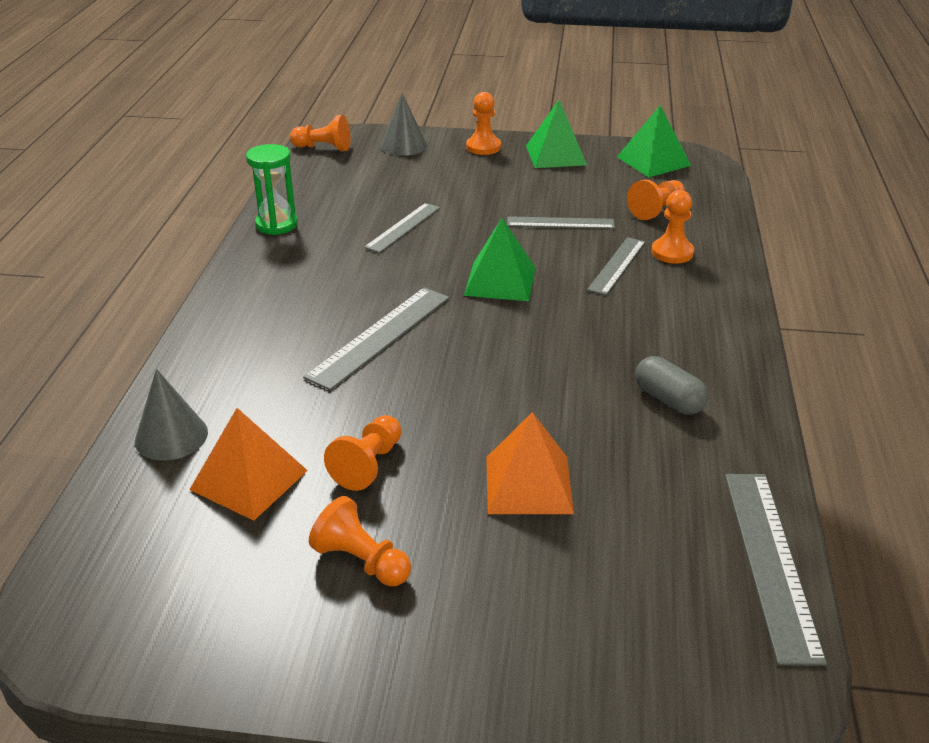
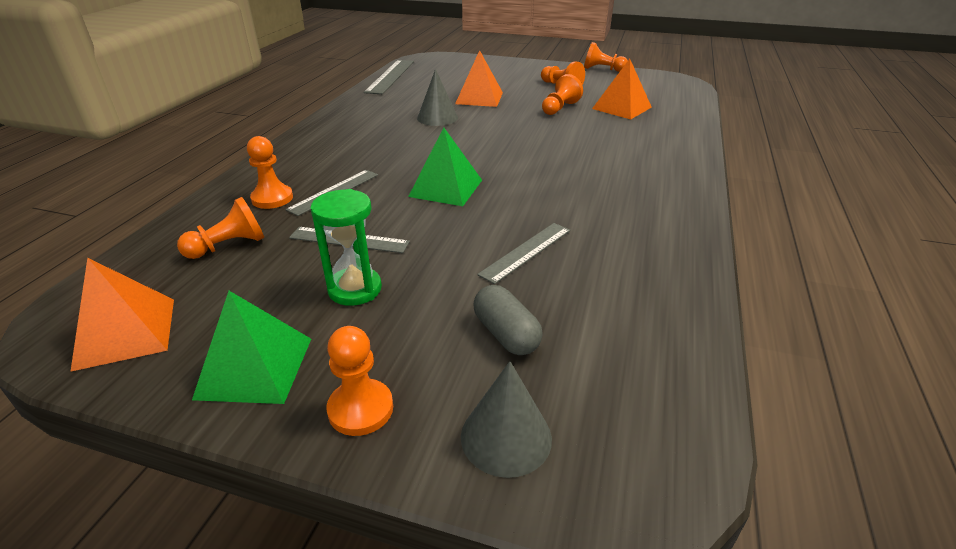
camera: 170 degrees left, 0 degrees up
grey cone [135,369,208,461] -> grey cone moved to [417,69,458,126]
green hourglass [246,144,298,235] -> green hourglass moved to [311,189,382,306]
orange pawn [290,115,351,151] -> orange pawn moved to [584,42,628,72]
grey ruler [303,287,450,391] -> none
green pyramid [617,105,691,177] -> orange pyramid [70,258,174,372]
grey capsule [635,356,708,415] -> grey capsule moved to [474,285,543,355]

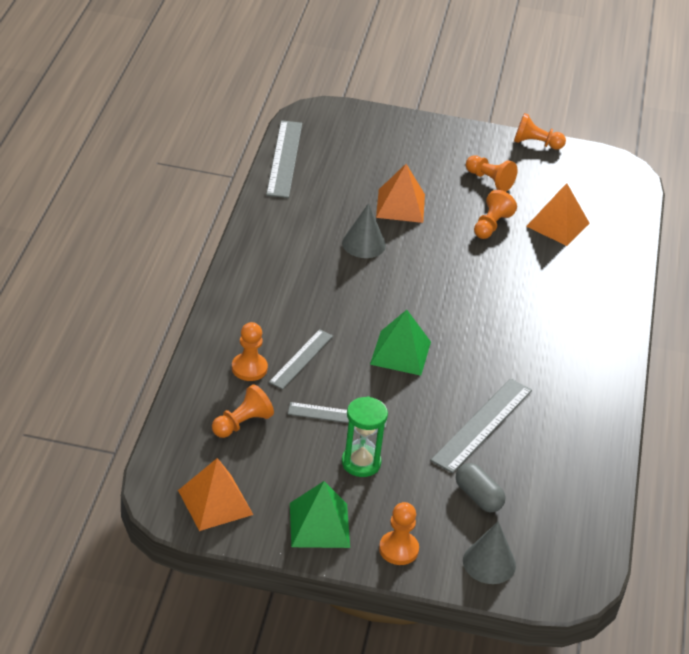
camera: 10 degrees left, 5 degrees up
grey ruler [477,223,570,284] -> grey ruler [430,378,532,473], size x1.53

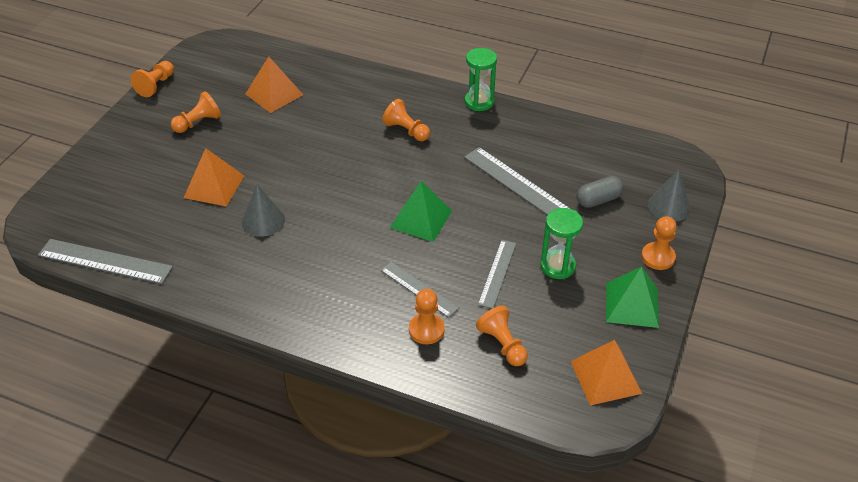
camera: 75 degrees left, 5 degrees up
orange pawn [474,190,517,239] -> orange pawn moved to [382,99,430,141]
none -> green hourglass [465,48,497,111]

